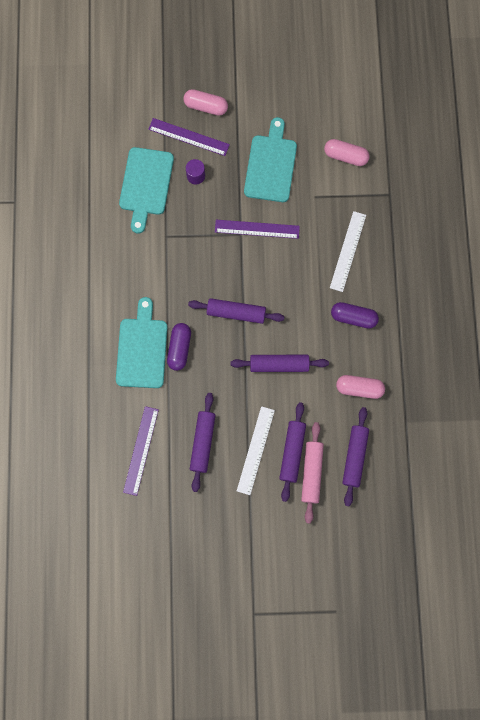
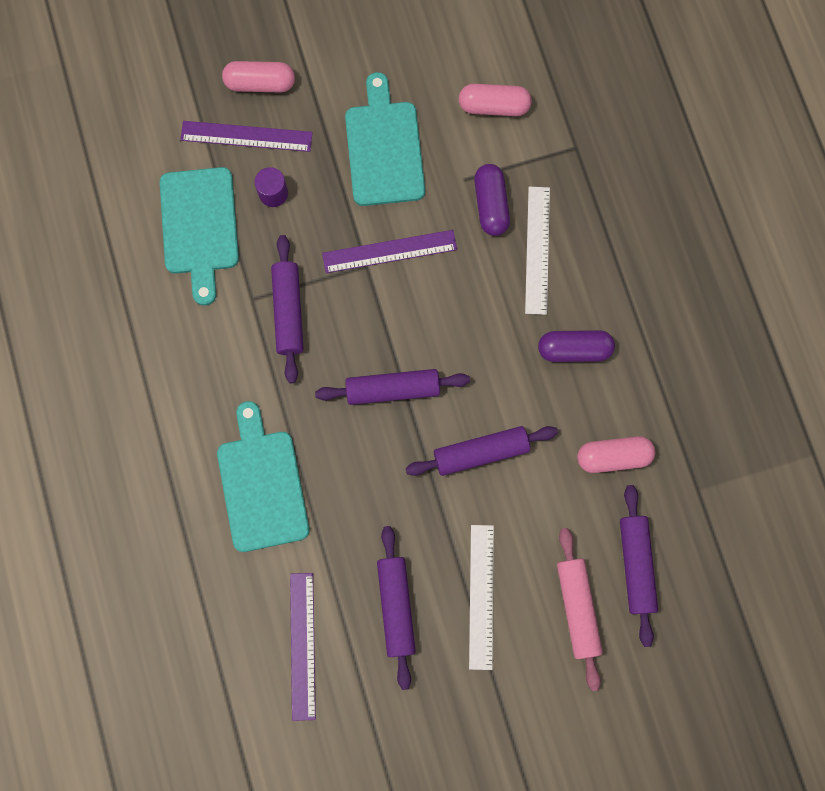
camera: 15 degrees left, 0 degrees up
purple capsule [167,323,191,371] -> purple capsule moved to [474,164,510,236]
purple rolling pin [280,402,306,502] -> purple rolling pin moved to [271,235,303,383]

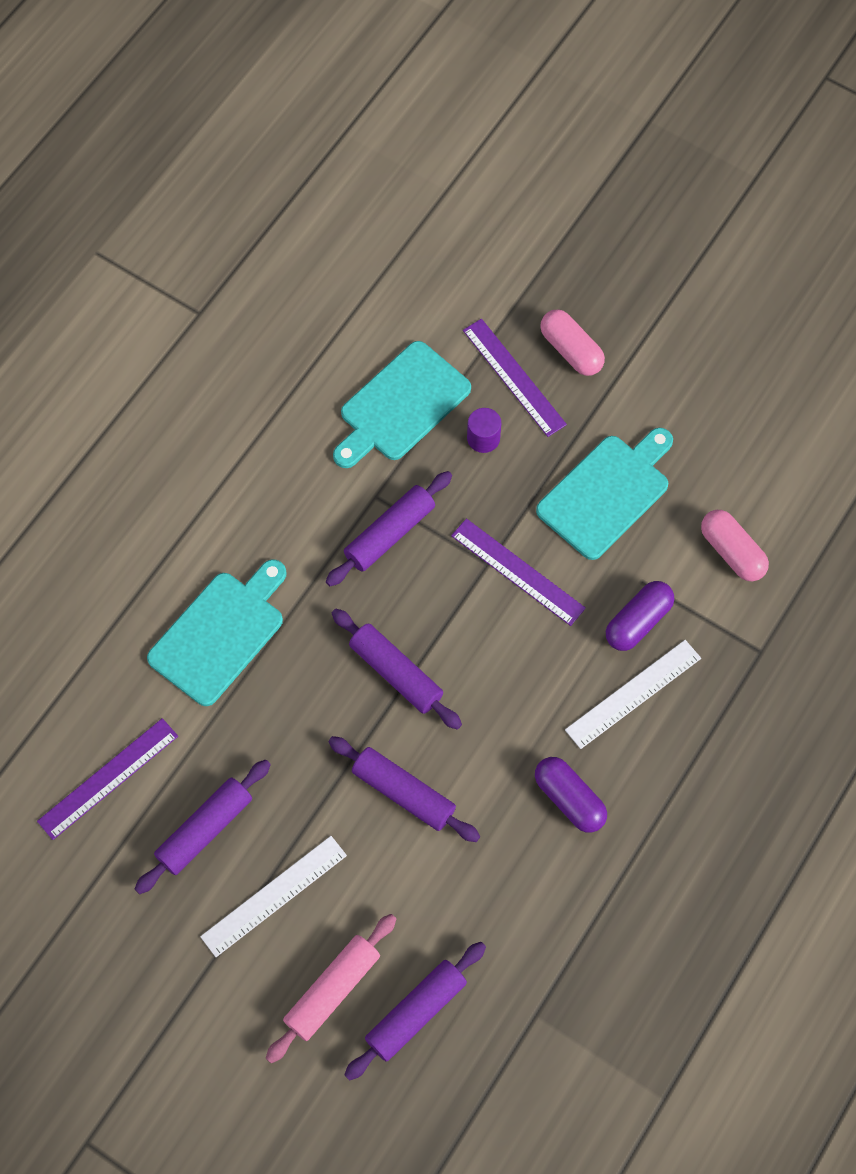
camera: 50 degrees right, 10 degrees down
pink capsule [577,436,655,473] -> none

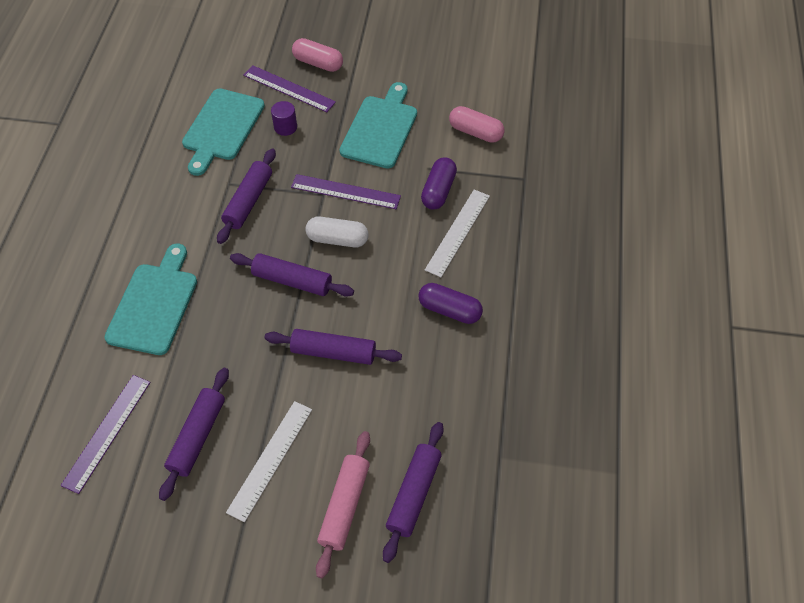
camera: 25 degrees left, 10 degrees down
none -> white capsule [305,217,369,247]

